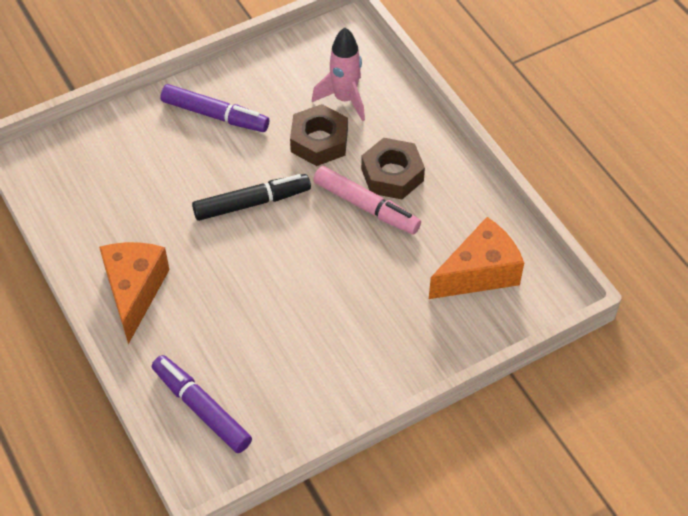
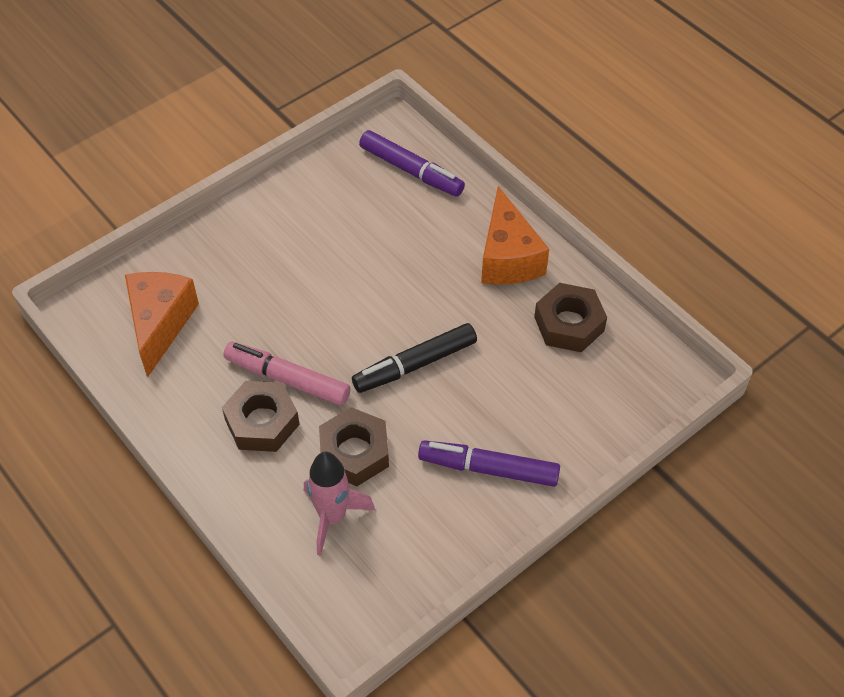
camera: 170 degrees right, 0 degrees up
orange cheese [429,217,524,299] -> orange cheese turned 135 degrees clockwise [125,272,199,378]
none -> brown nut [534,283,607,352]

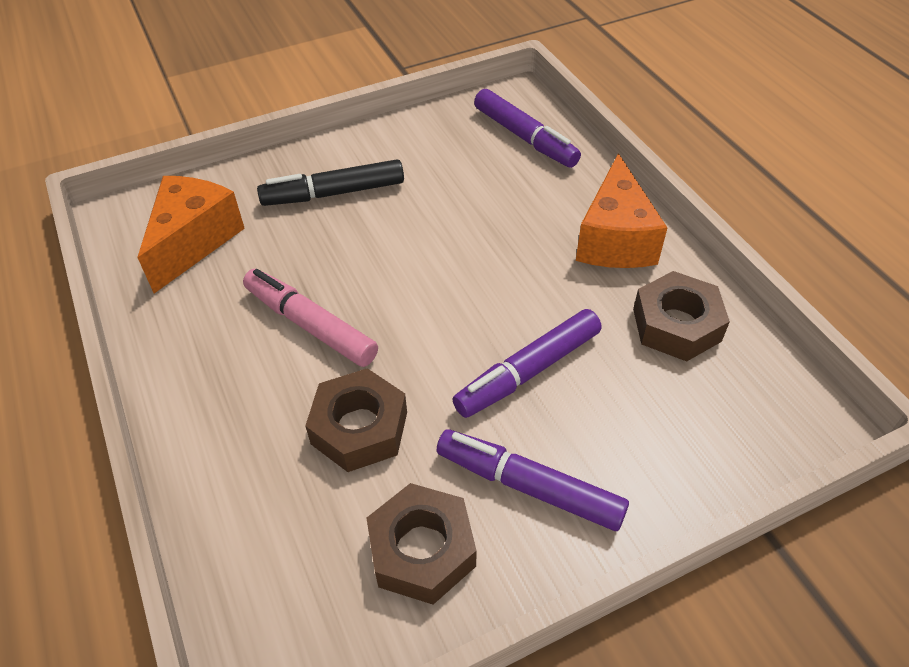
camera: 15 degrees right, 5 degrees down
brown nut [222,381,300,452] -> brown nut moved to [366,483,477,605]
pink rocket [304,452,375,556] -> none
black marker [352,323,477,393] -> black marker moved to [257,159,404,206]
none -> purple marker [452,309,602,418]

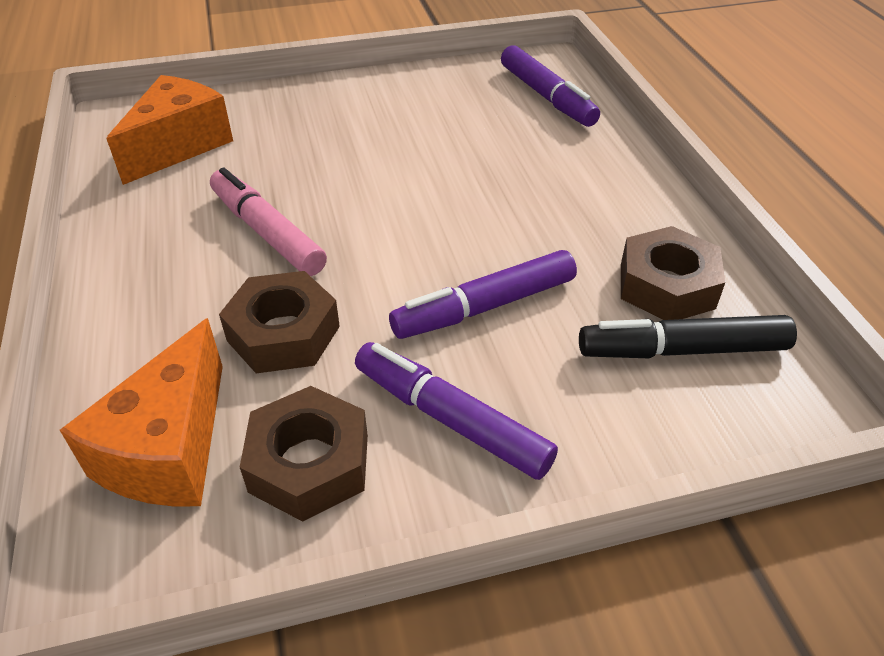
camera: 10 degrees right, 5 degrees down
black marker [257,159,404,206] -> black marker moved to [579,315,797,358]
orange cheese [576,153,668,268] -> orange cheese moved to [60,318,223,507]

